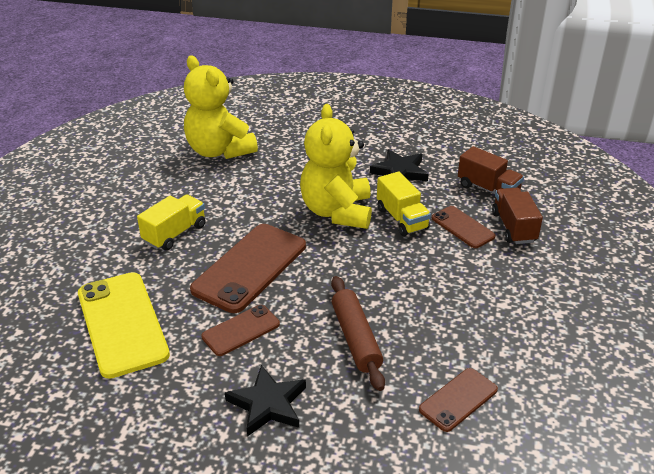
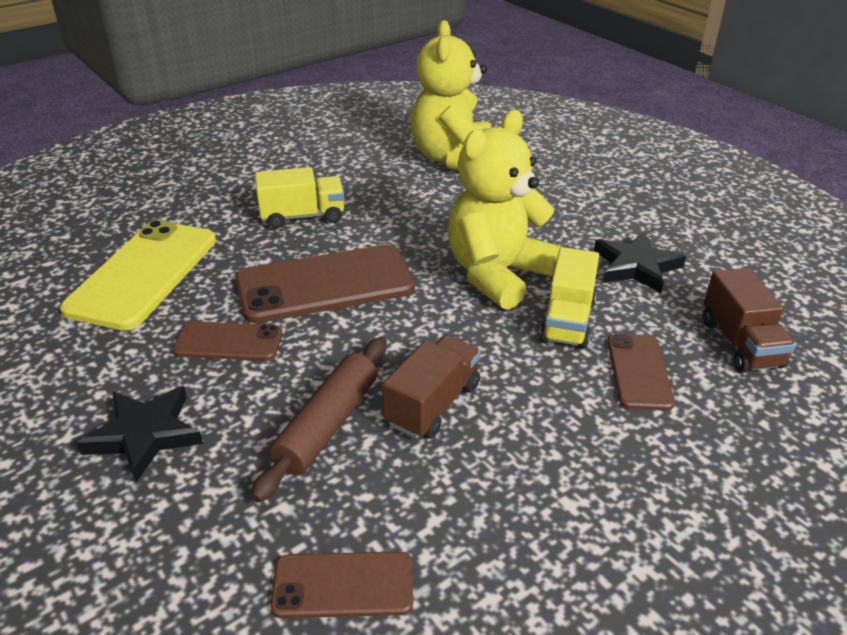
camera: 40 degrees right, 0 degrees up
brown truck [492,188,543,244] -> brown truck moved to [382,335,481,439]

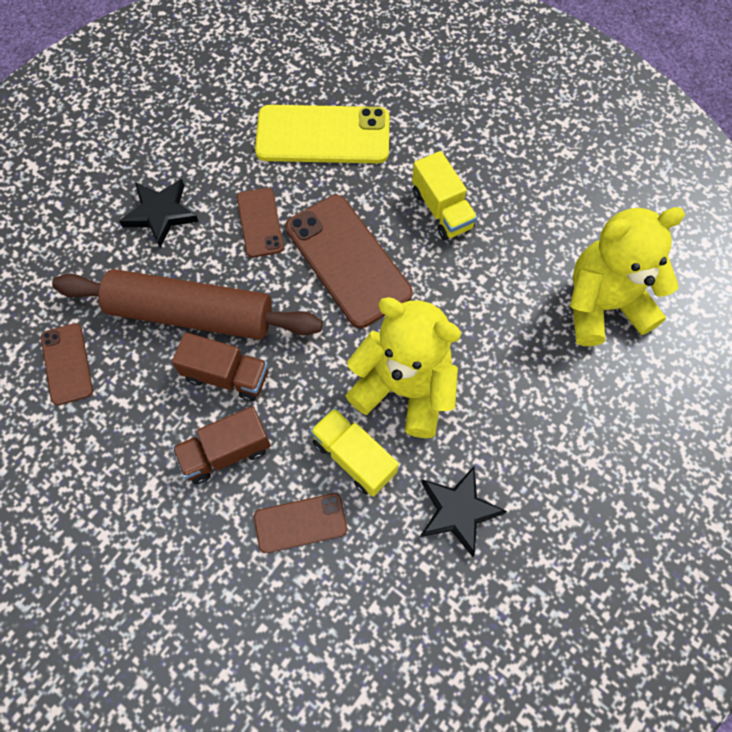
camera: 75 degrees right, 30 degrees up
brown rolling pin [251,337,387,502] -> brown rolling pin [52,269,323,340], size x1.60
yellow truck [539,247,599,348] -> yellow truck turned 45 degrees clockwise [310,408,399,497]
brown truck [703,268,796,372] -> brown truck moved to [172,406,271,484]

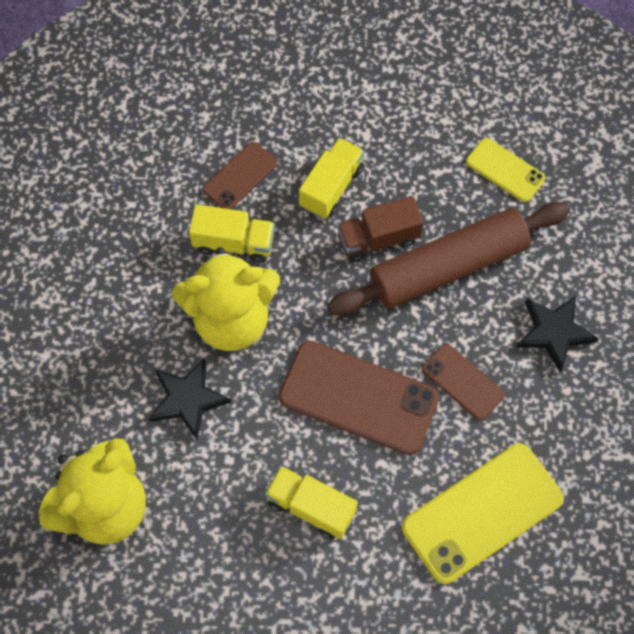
camera: 145 degrees right, 0 degrees up
brown phone [41,323,93,405] -> yellow phone [466,138,545,202]
brown truck [172,406,271,484] -> yellow truck [299,138,364,219]
black star [420,466,507,557] -> black star moved to [149,358,231,440]

